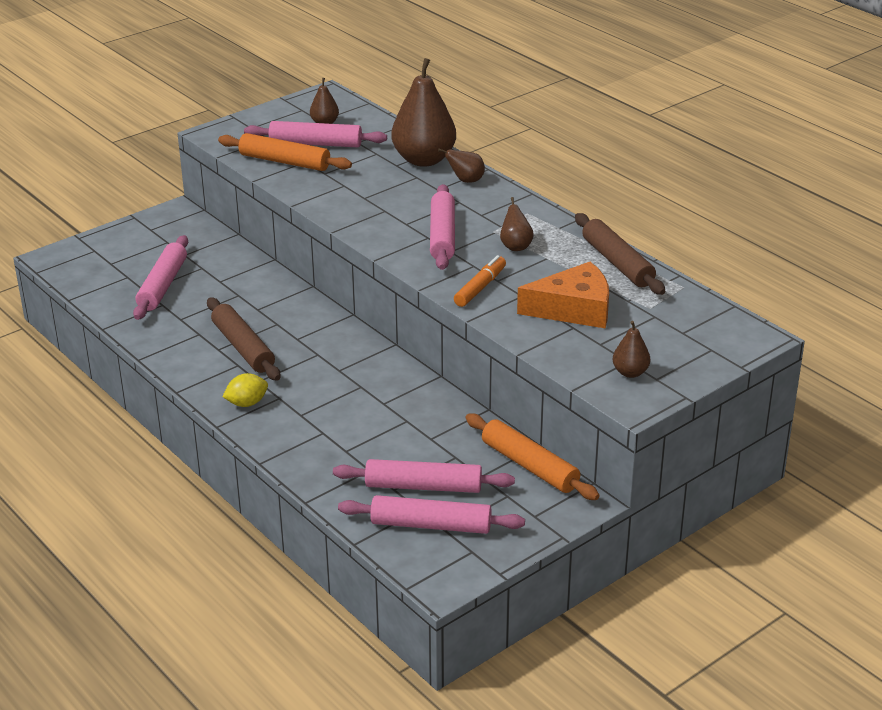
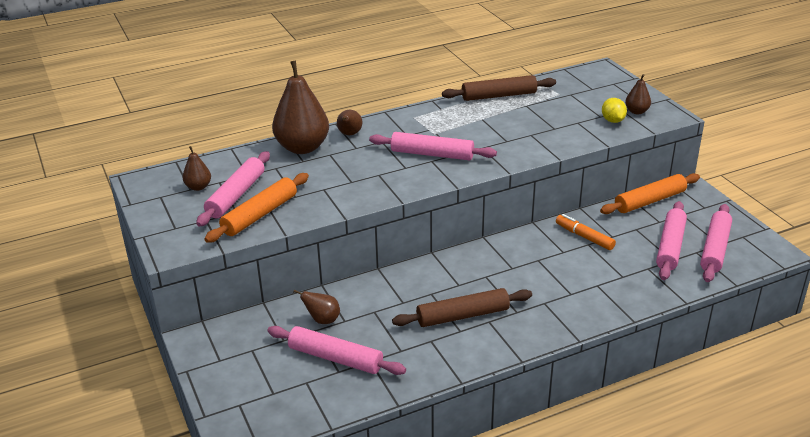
camera: 75 degrees left, 0 degrees up
yellow lemon [222,373,268,407] -> yellow lemon moved to [602,98,627,123]
orange marker [454,255,506,307] -> orange marker moved to [556,214,616,250]
brown pear [500,197,534,251] -> brown pear moved to [293,290,340,324]
orange cheese [517,262,609,328] -> none

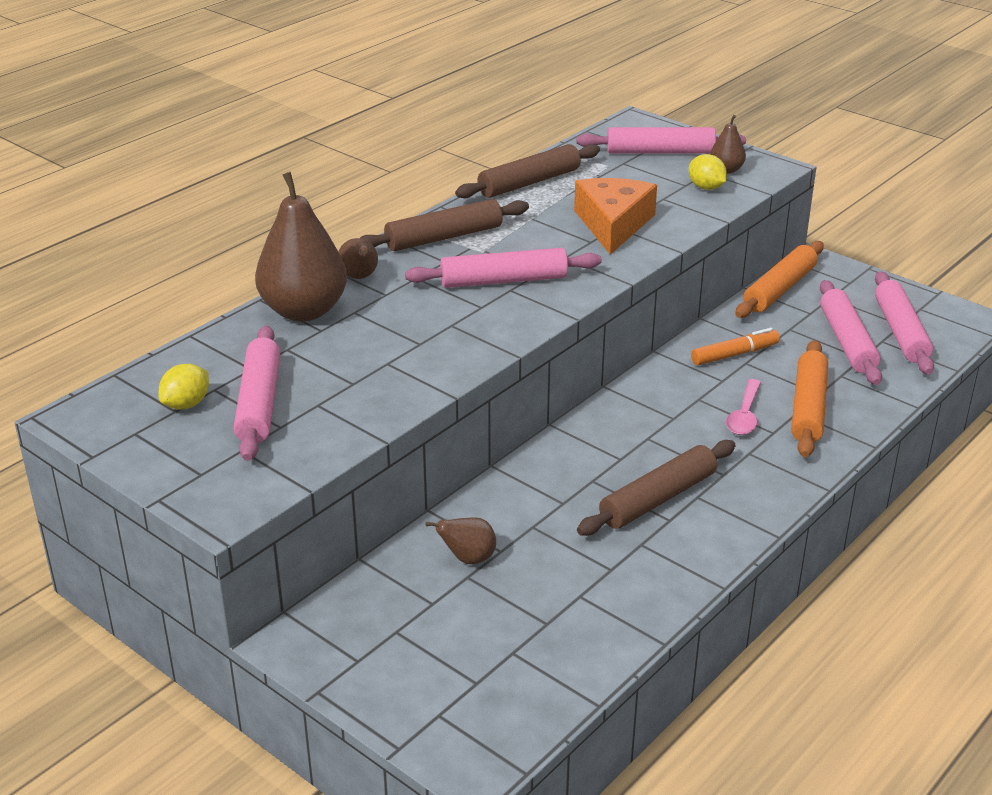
camera: 25 degrees left, 0 degrees up
brown pear [182,146,211,191] -> yellow lemon [158,364,209,409]
orange rolling pin [204,173,309,243] -> orange rolling pin moved to [791,340,828,457]
pink rolling pin [267,326,406,375] -> pink rolling pin moved to [577,127,746,154]
orange marker [556,214,616,250] -> orange marker turned 135 degrees clockwise [691,328,780,365]
none -> brown rolling pin [360,199,529,251]
none -> orange cheese [574,178,657,255]
none -> pink spoon [726,379,761,435]

